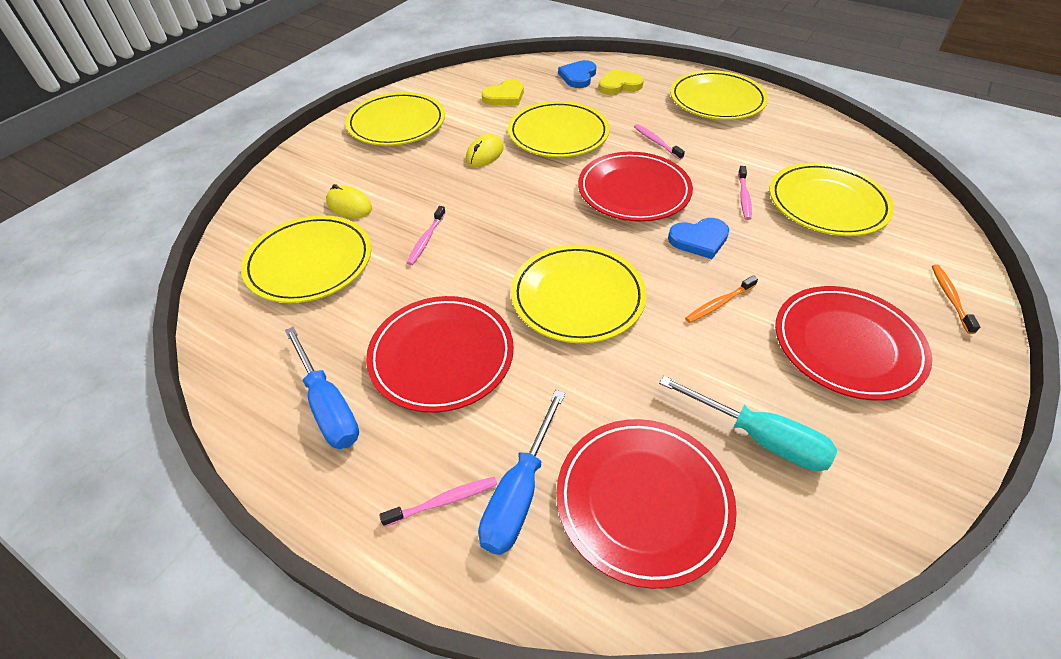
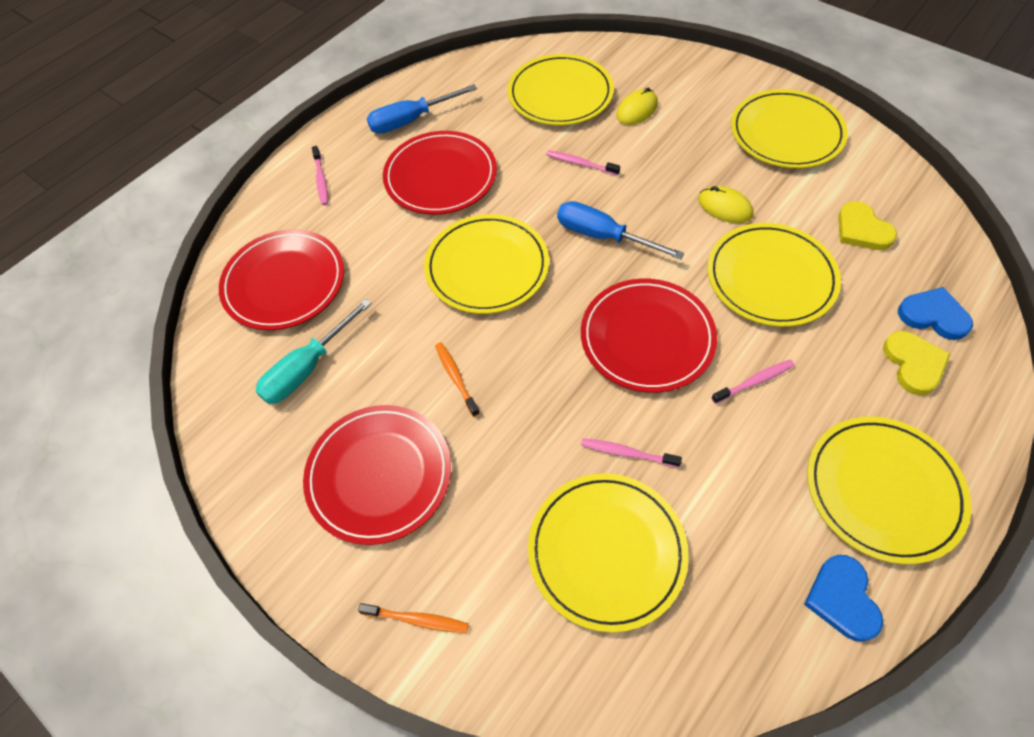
camera: 100 degrees right, 10 degrees up
blue screwdriver [478,390,565,555] -> blue screwdriver moved to [557,201,684,260]
blue heart [668,218,729,259] -> blue heart moved to [804,555,883,642]

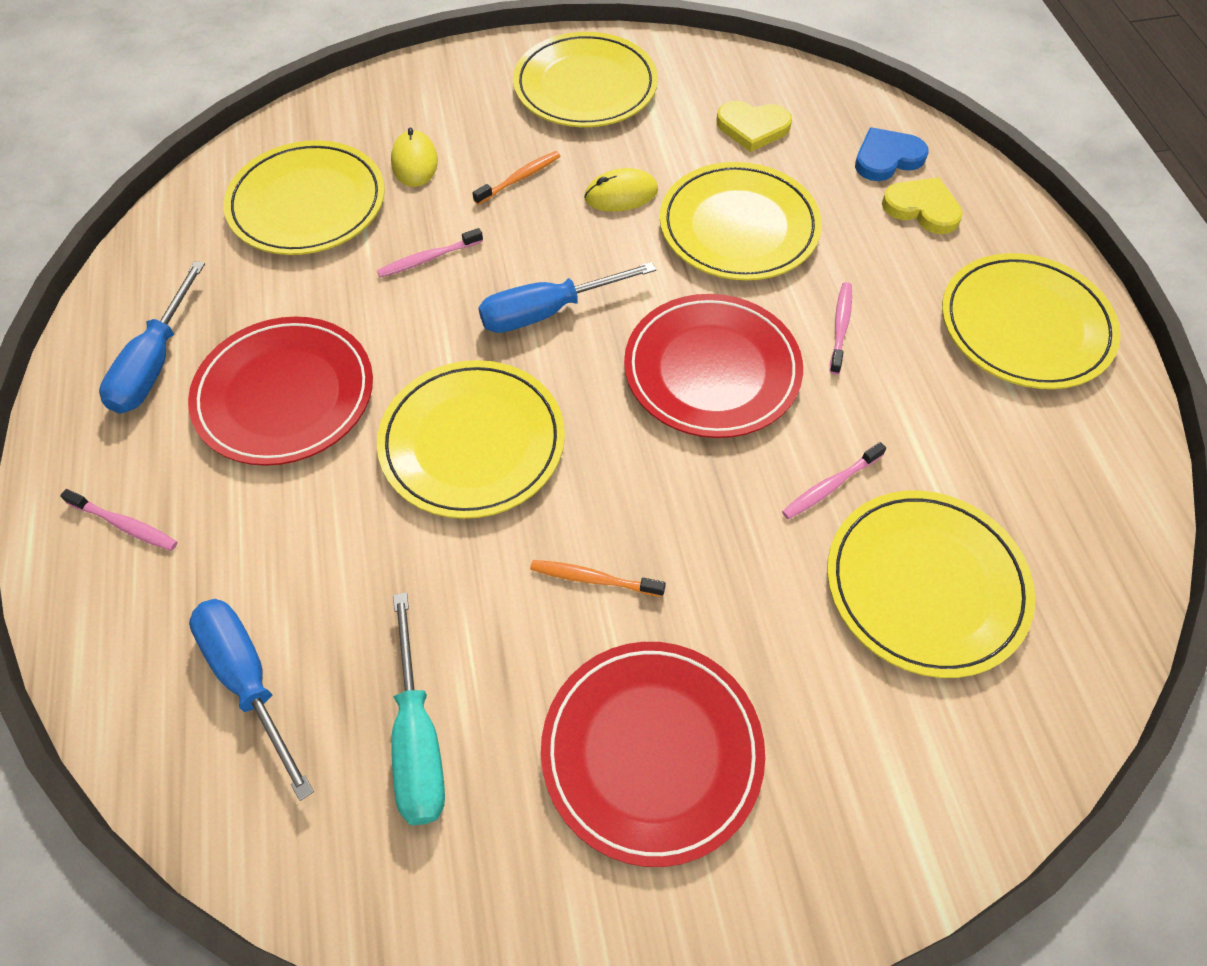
camera: 55 degrees left, 0 degrees up
red plate [219,229,344,330] -> blue screwdriver [189,599,314,801]
orange toothbrush [358,603,469,633] -> orange toothbrush moved to [472,151,560,205]
blue heart [804,555,883,642] -> none

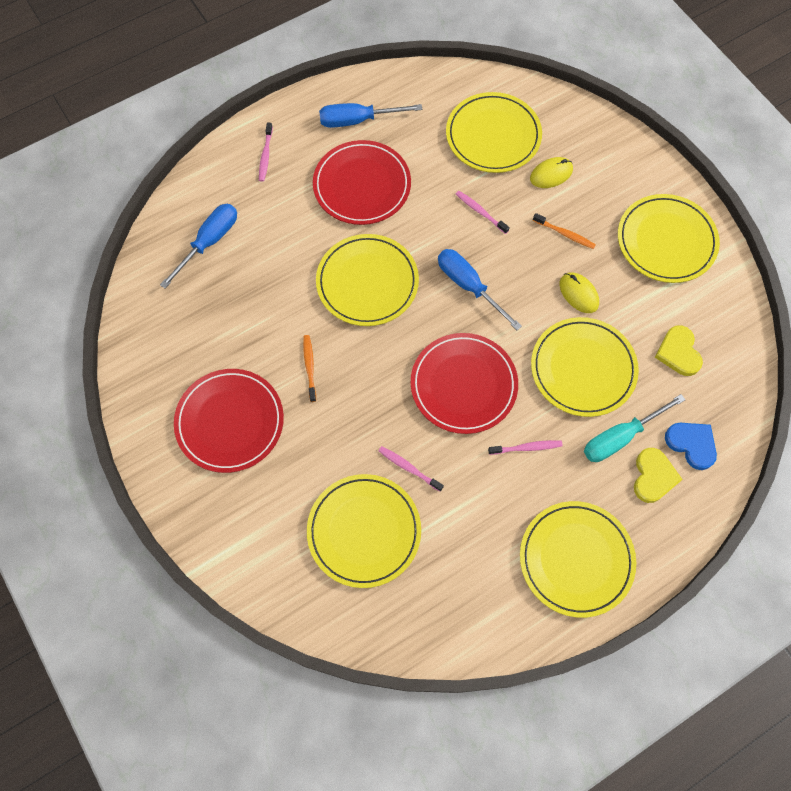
camera: 70 degrees right, 10 degrees up
turquoise screwdriver [391,592,445,825] -> turquoise screwdriver moved to [584,394,685,462]

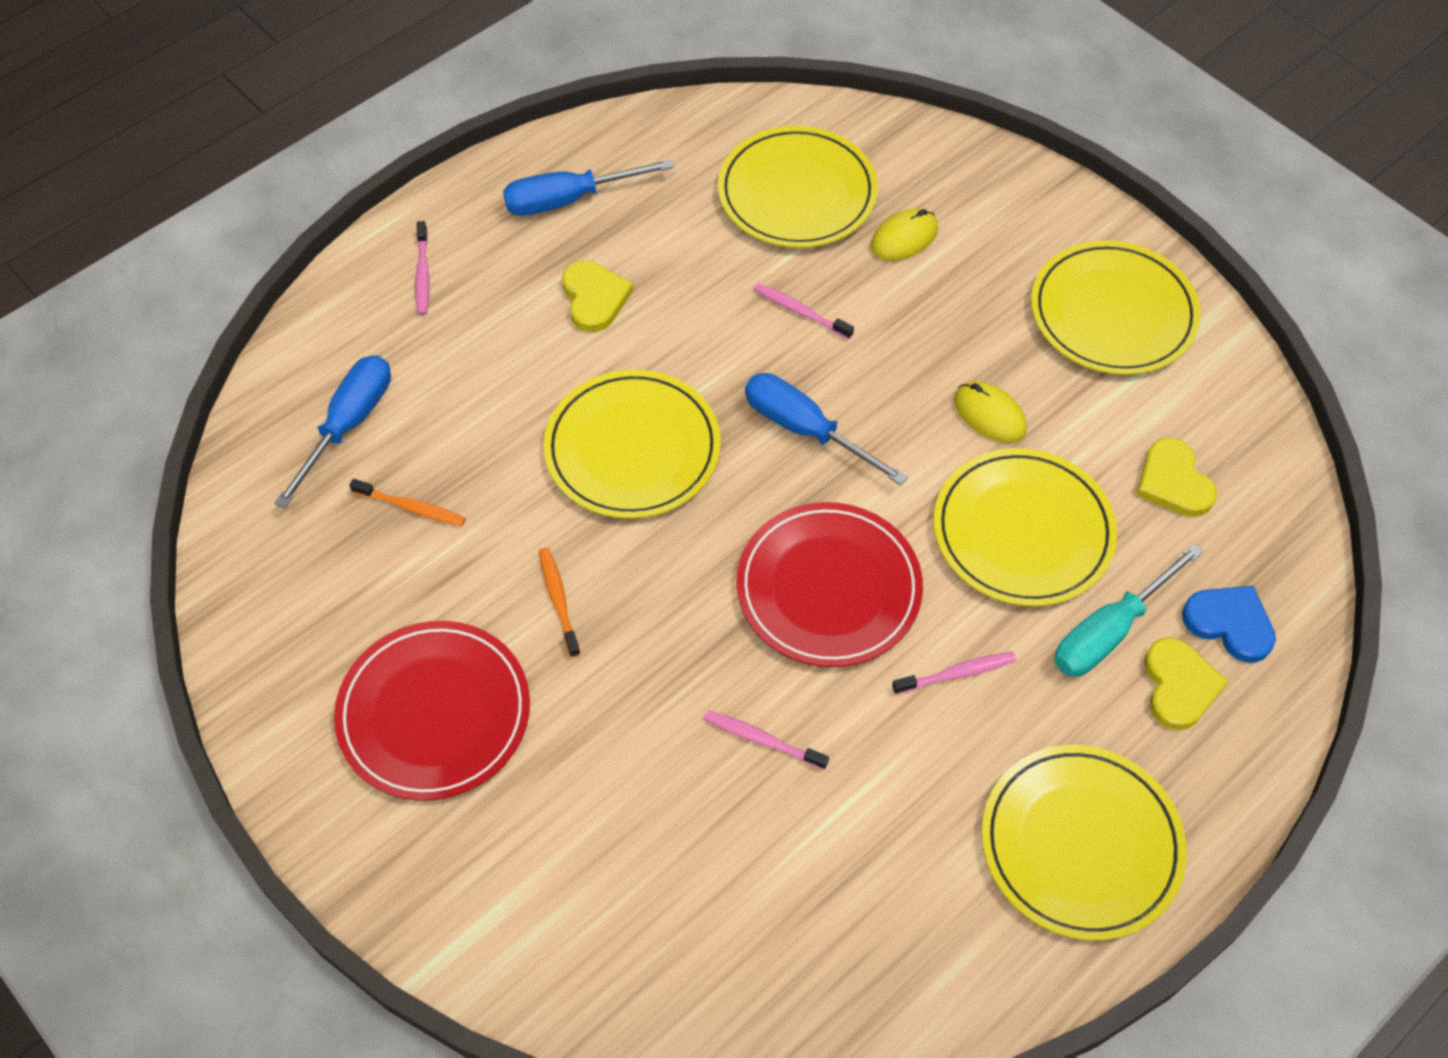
camera: 10 degrees left, 10 degrees down
yellow plate [307,474,421,588] -> none
red plate [313,140,411,225] -> yellow heart [562,261,633,332]
orange toothbrush [533,213,596,249] -> orange toothbrush moved to [349,479,466,526]

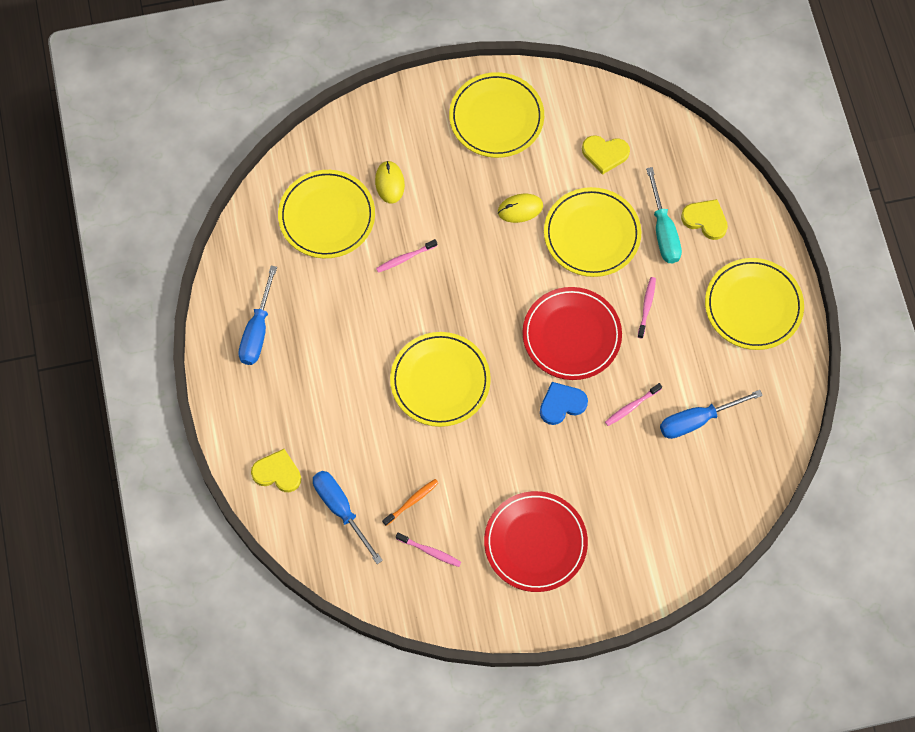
camera: 60 degrees left, 10 degrees up
pink toothbrush [415,221,430,316] -> pink toothbrush moved to [396,533,461,567]
orange toothbrush [539,548,580,657] -> none
yellow heart [562,261,633,332] -> yellow heart moved to [251,449,301,492]
blue screwdriver [745,373,908,485] -> blue screwdriver moved to [660,390,763,439]
blue heart [1182,586,1276,663] -> blue heart moved to [540,382,588,425]

